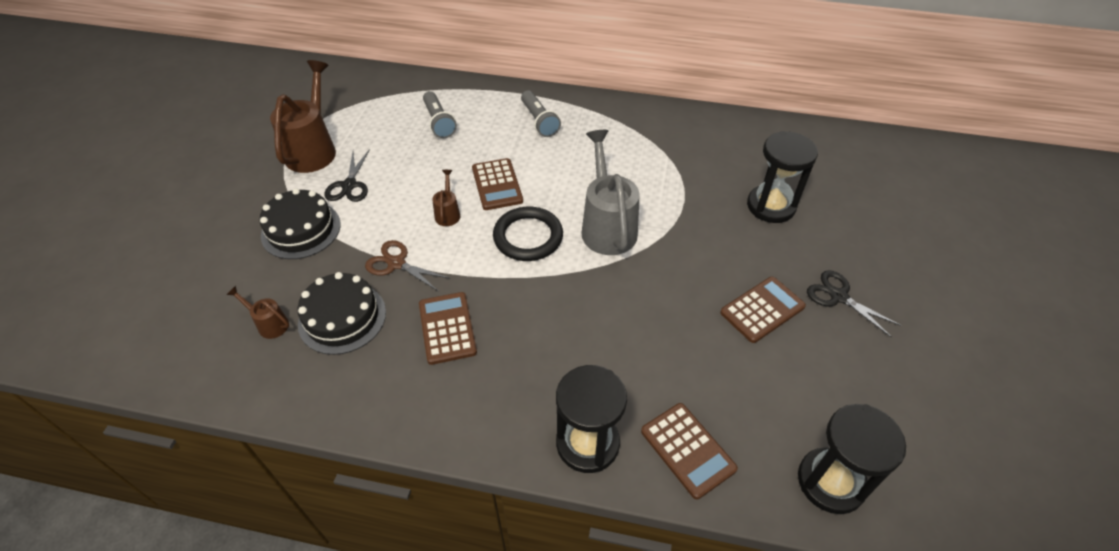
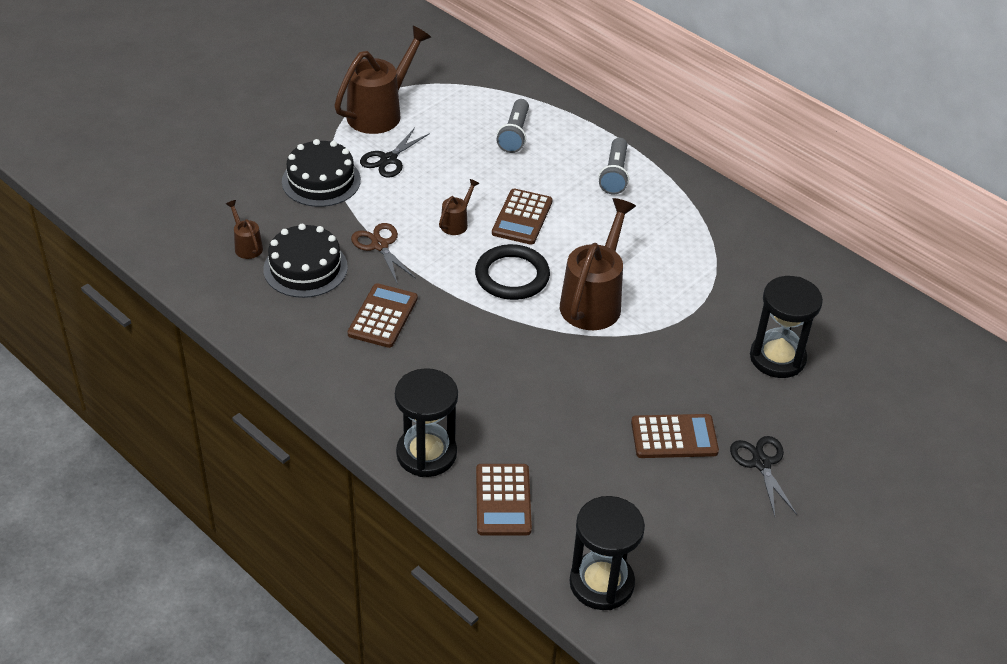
camera: 30 degrees right, 5 degrees down
grey watering can [581,130,640,255] -> brown watering can [560,198,636,330]

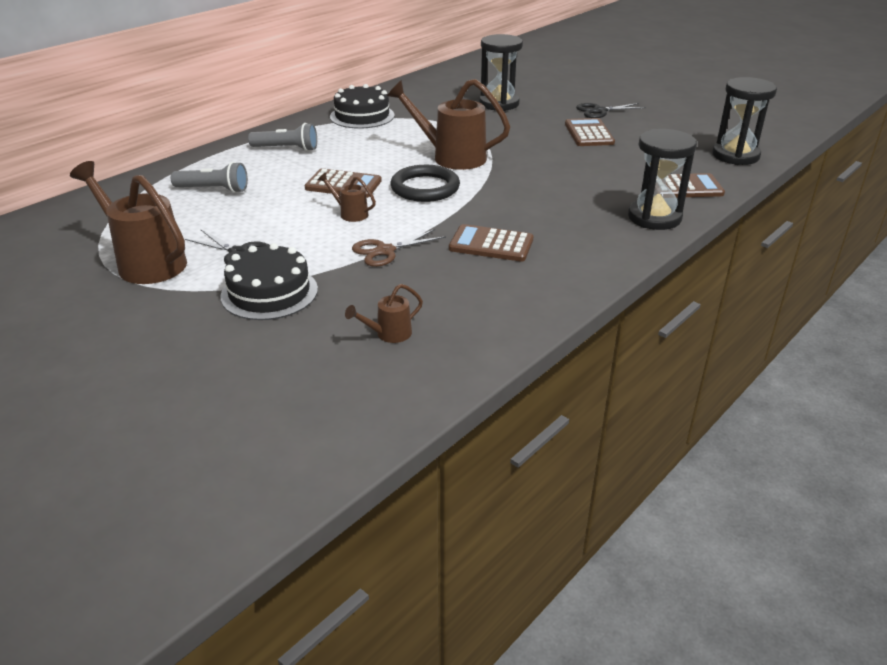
camera: 90 degrees left, 10 degrees down
black cake [263,224,348,298] -> black cake moved to [330,84,395,129]

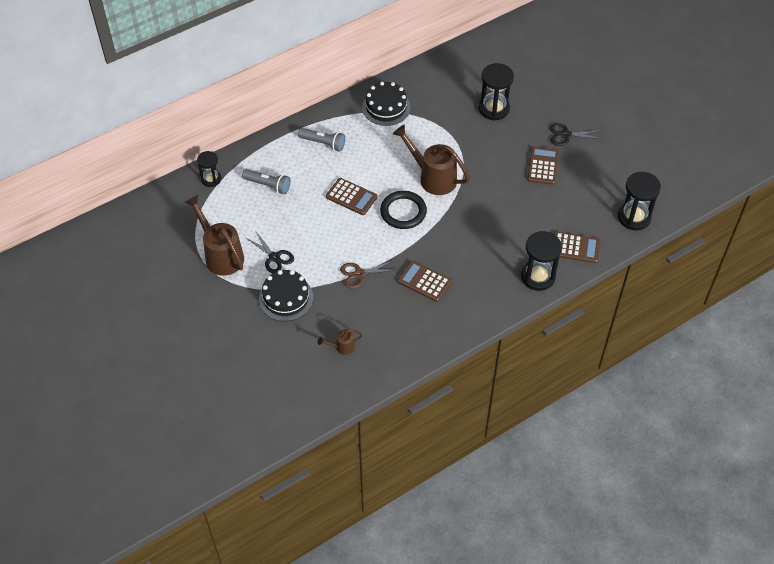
camera: 15 degrees right, 20 degrees up
brown watering can [318,172,376,222] -> none
none -> black hourglass [197,151,221,187]

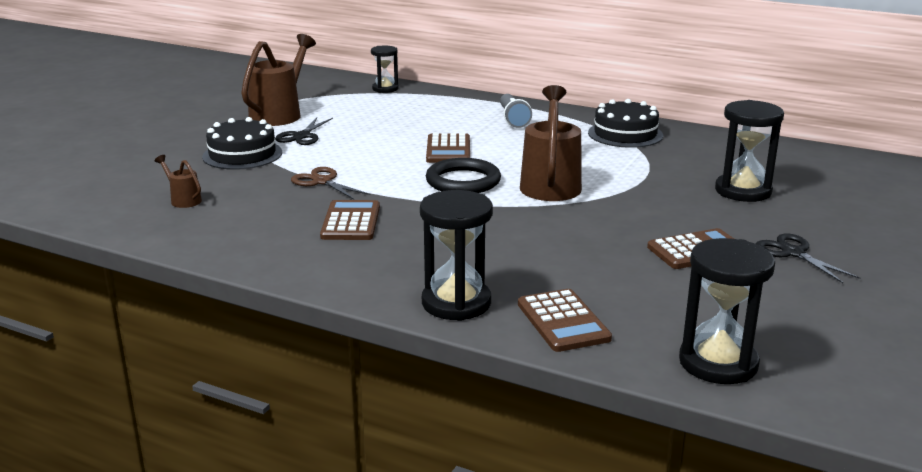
camera: 60 degrees right, 30 degrees down
grey flashlight [242,169,290,194] -> none

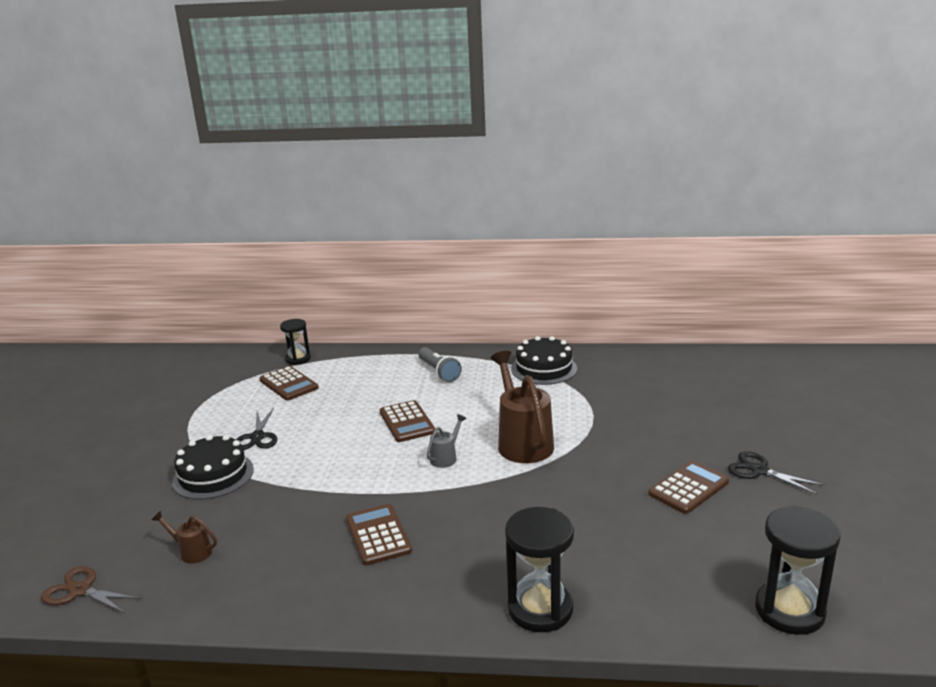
camera: 20 degrees left, 0 degrees up
brown watering can [241,34,316,126] -> none
brown scissors [291,167,371,200] -> brown scissors moved to [41,566,143,613]
black ring [426,158,501,193] -> grey watering can [426,414,467,468]
brown calculator [518,289,612,352] -> brown calculator moved to [259,366,319,401]
black hourglass [715,100,784,202] -> none

